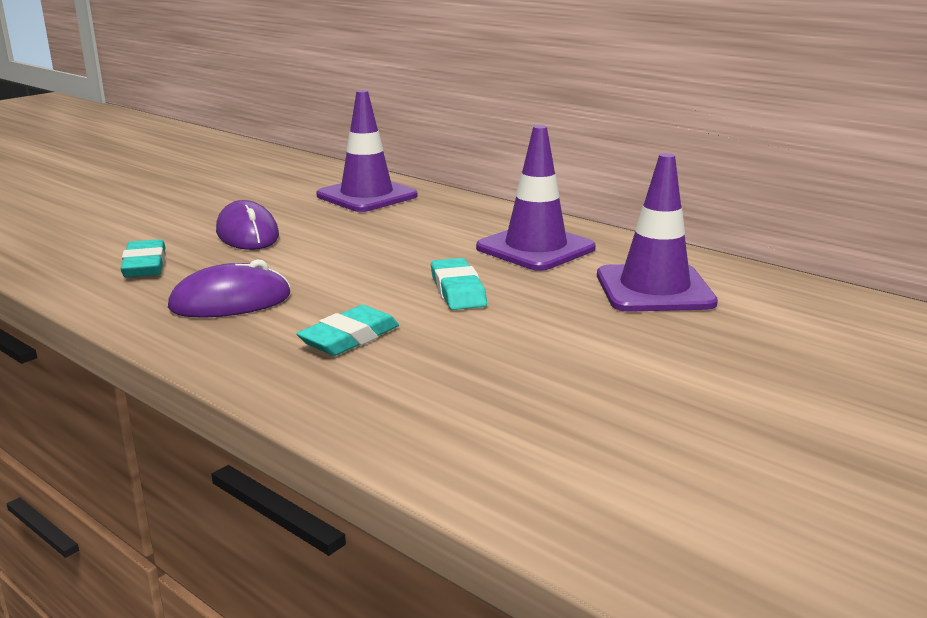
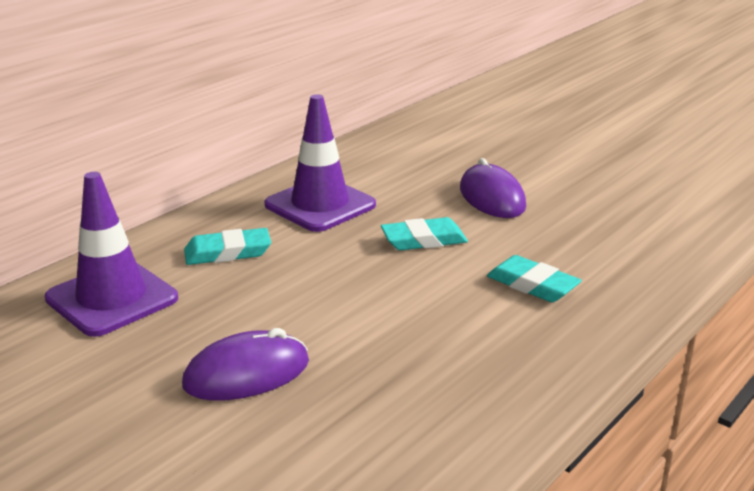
camera: 90 degrees left, 5 degrees up
turquoise eraser [121,239,166,277] -> turquoise eraser moved to [184,228,271,265]
purple mouse [168,259,290,318] -> purple mouse moved to [460,158,526,218]
purple traffic cone [597,153,718,312] -> none

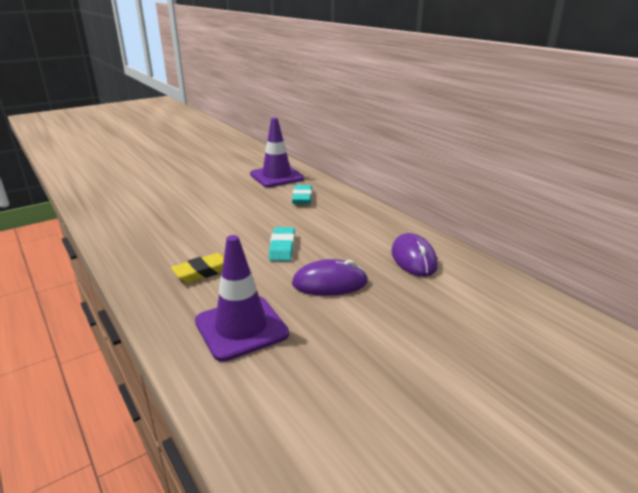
camera: 105 degrees right, 0 degrees up
purple mouse [182,328,309,401] -> purple mouse moved to [391,233,438,277]
purple traffic cone [264,94,376,232] -> purple traffic cone moved to [195,235,289,362]
turquoise eraser [487,255,582,302] -> yellow eraser [171,253,224,283]

